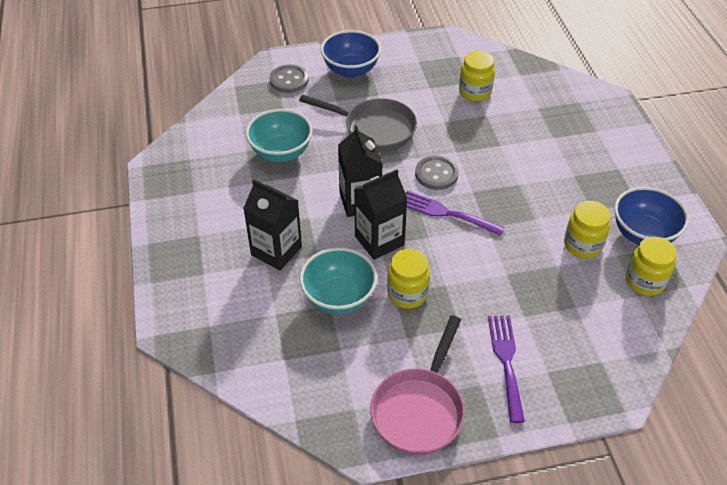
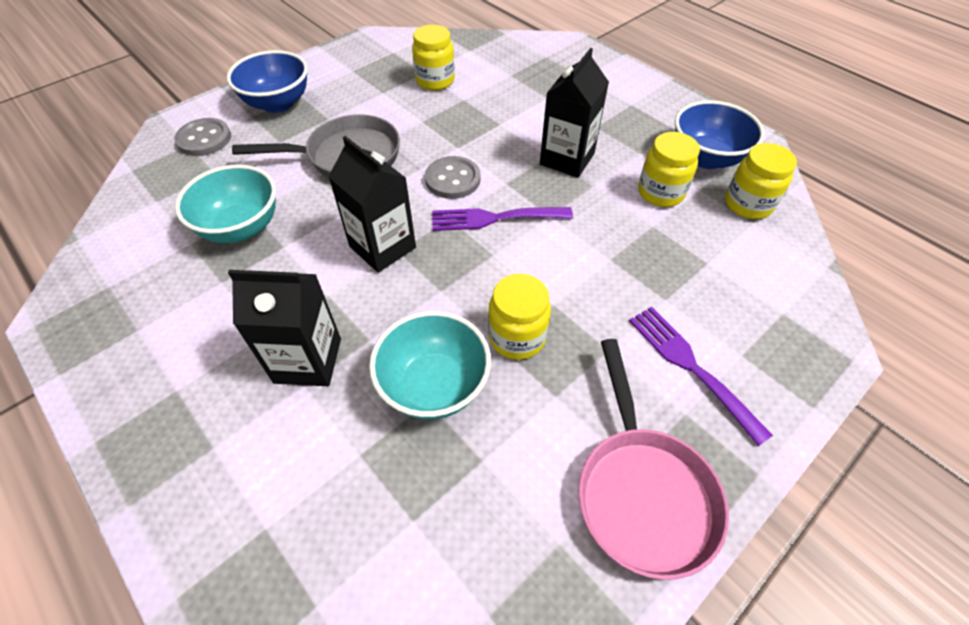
camera: 30 degrees left, 5 degrees up
black carton [354,169,408,260] -> black carton moved to [540,48,609,178]

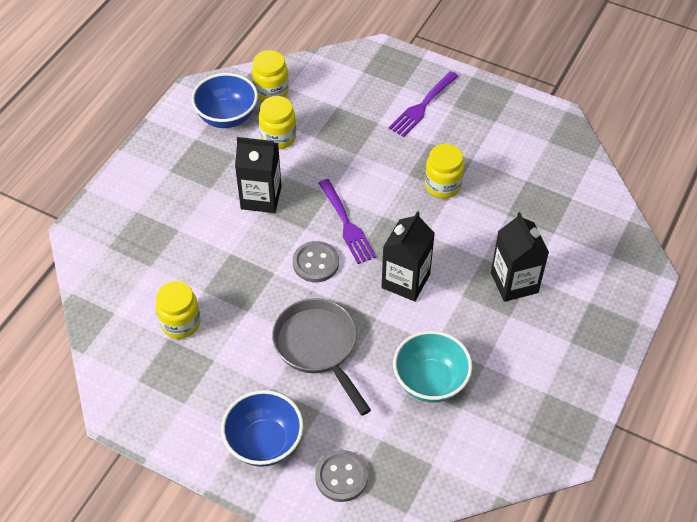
camera: 110 degrees left, 0 degrees up
turquoise bowl [369,311,491,420] -> none
pink pan [578,339,729,580] -> none

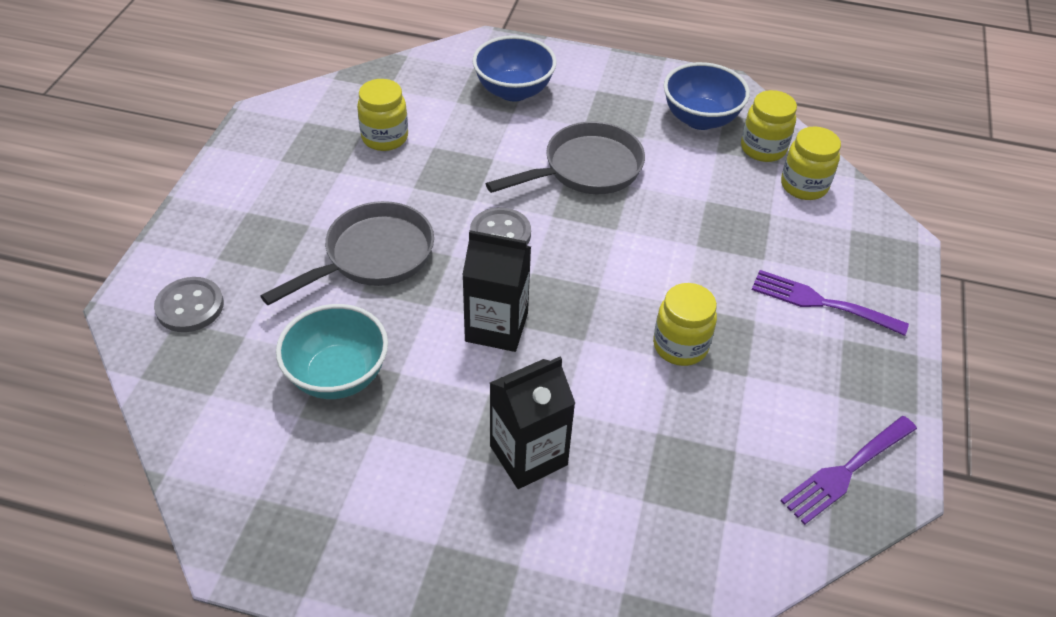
camera: 75 degrees right, 5 degrees down
blue bowl [221,390,304,467] -> blue bowl moved to [472,35,557,102]
black carton [235,137,282,213] -> grey pan [486,122,645,194]
yellow jar [259,96,296,149] -> yellow jar moved to [781,126,841,200]
purple fork [318,179,376,264] -> purple fork moved to [780,416,917,525]

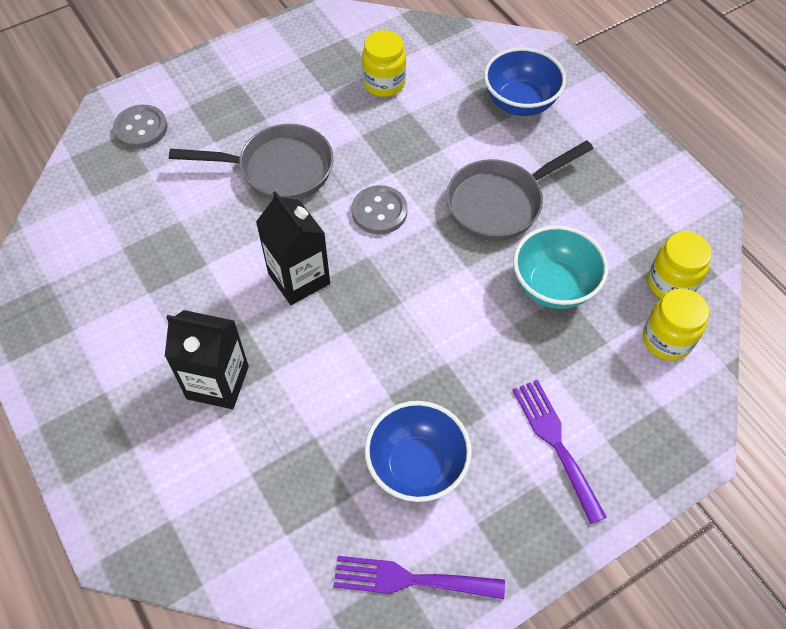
camera: 45 degrees right, 10 degrees up
turquoise bowl [276,304,388,399] -> turquoise bowl moved to [513,225,608,309]
grey pan [486,122,645,194] -> grey pan turned 135 degrees clockwise [446,140,593,241]
yellow jar [653,283,717,366] -> none
blue bowl [664,62,750,130] -> blue bowl moved to [365,401,472,502]

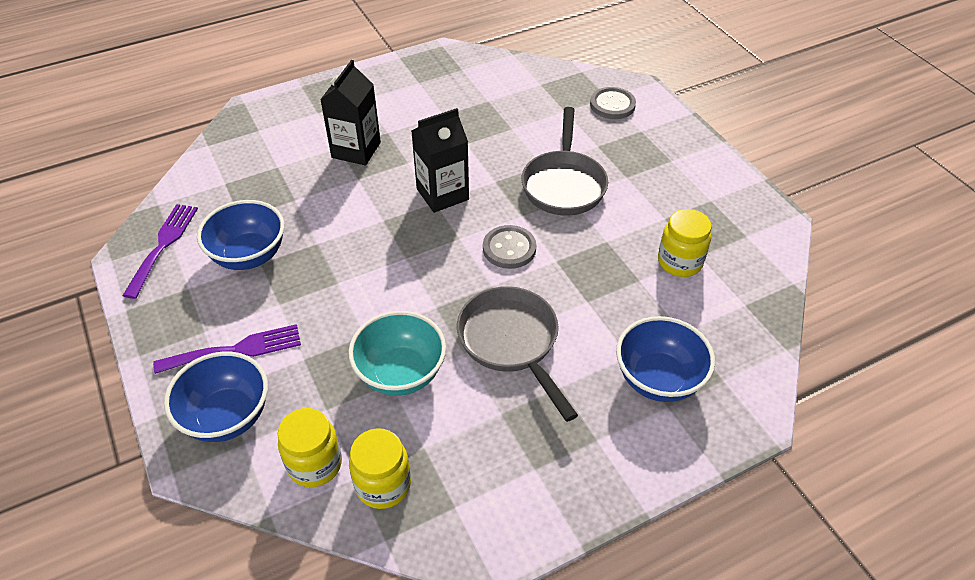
camera: 95 degrees right, 10 degrees down
none -> blue bowl [164,352,268,442]

